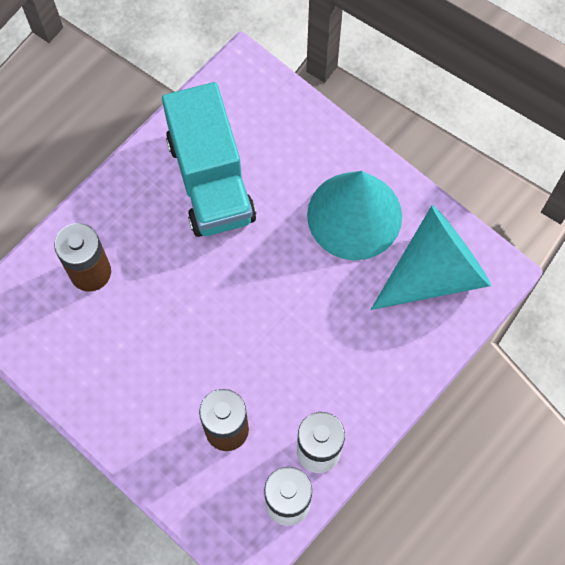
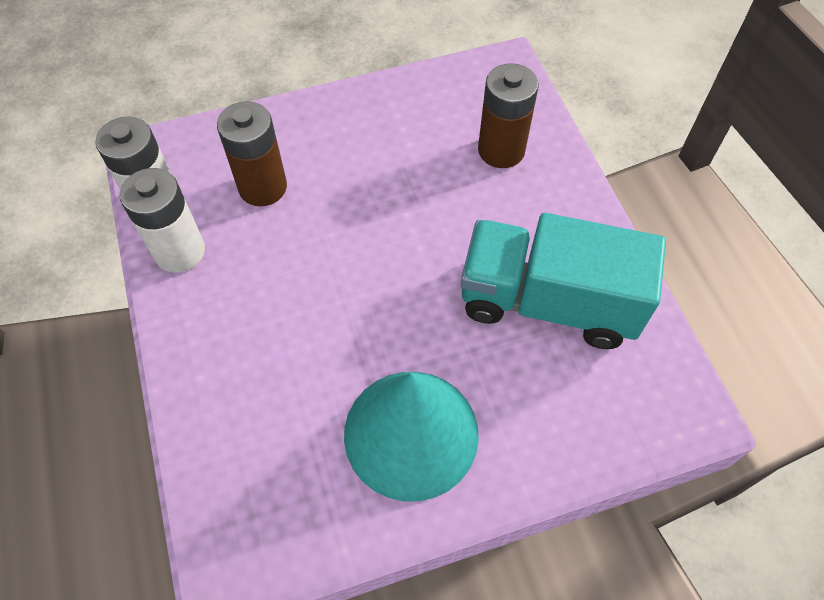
camera: 120 degrees right, 10 degrees down
turquoise cone [371,205,491,310] -> none

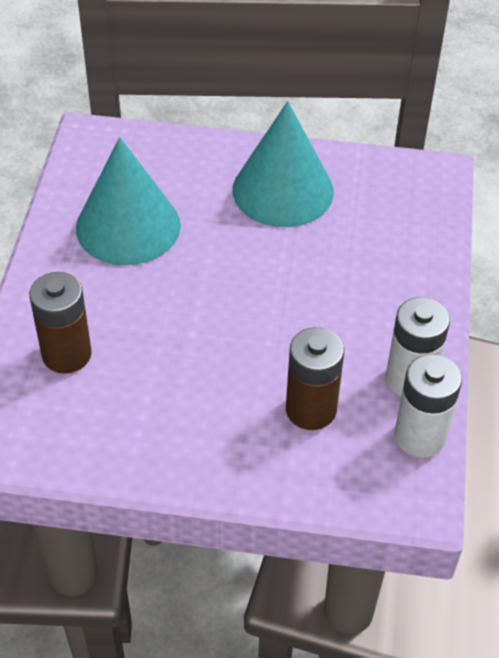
camera: 155 degrees left, 10 degrees down
turquoise truck [461,213,666,349] -> turquoise cone [76,137,181,265]

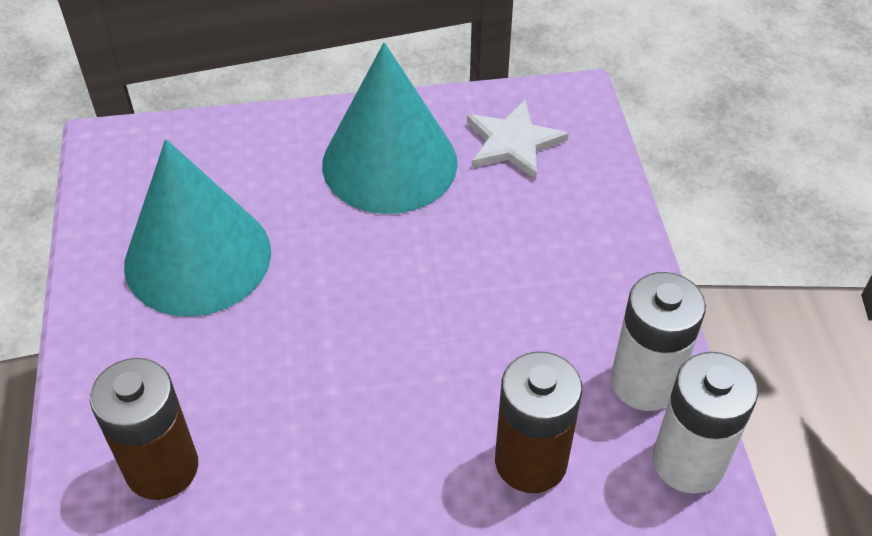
camera: 15 degrees left, 0 degrees up
none -> white star [467,100,569,180]

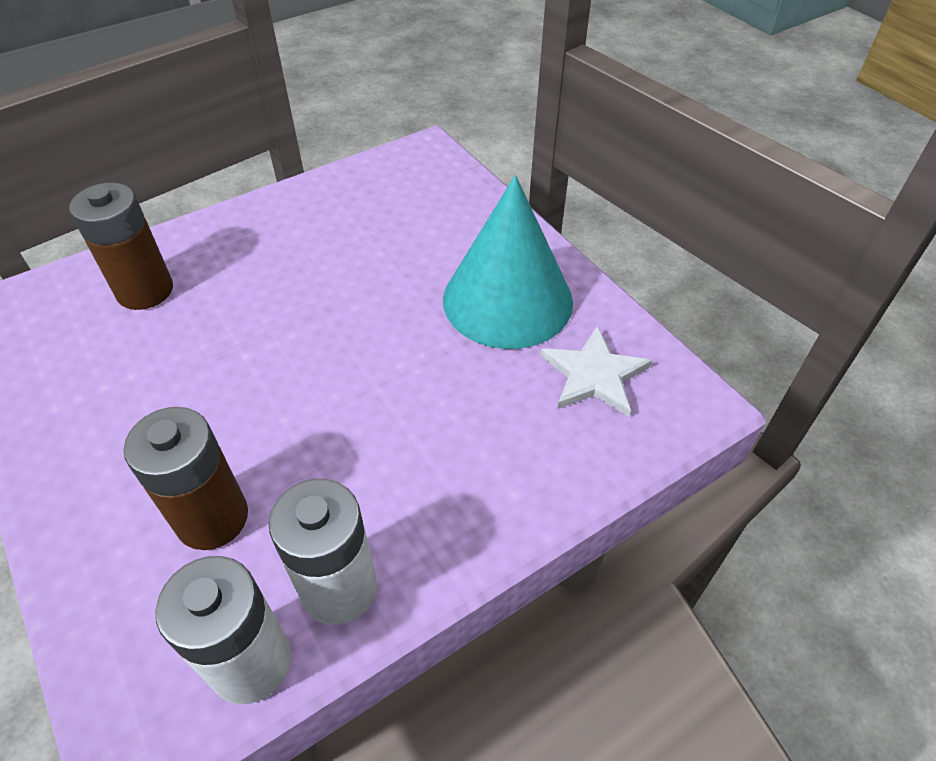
camera: 65 degrees right, 0 degrees up
turquoise cone [124,139,271,317] -> none

